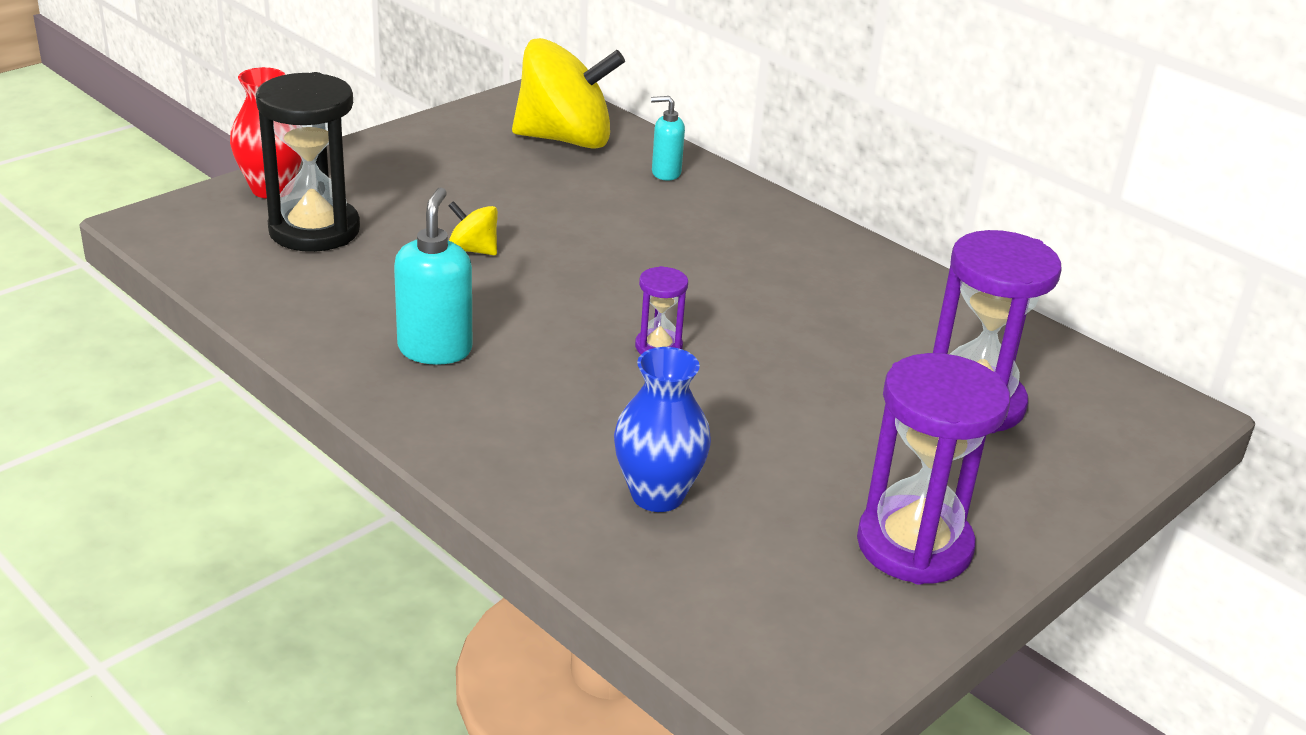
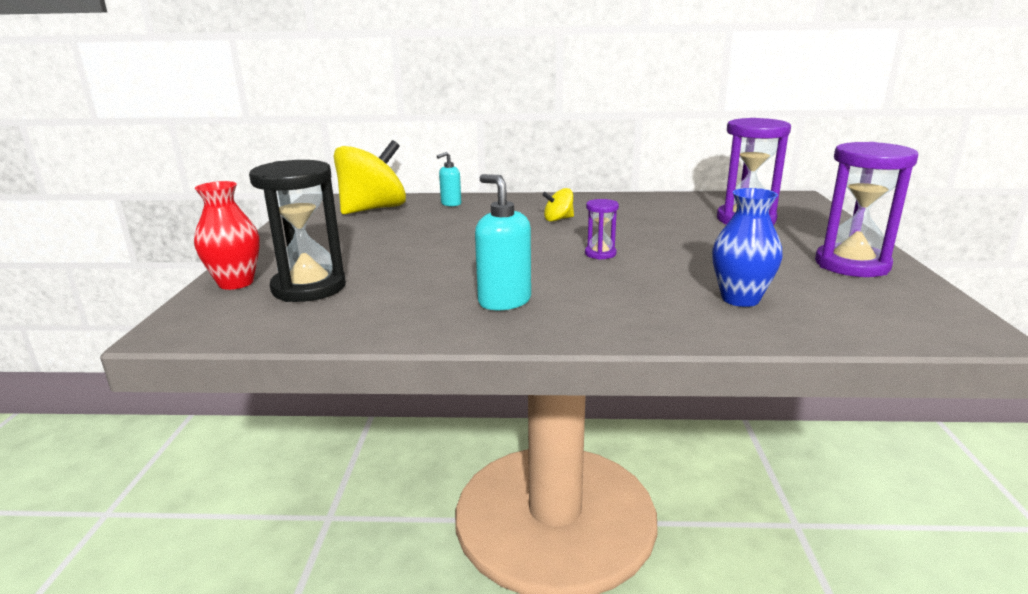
camera: 40 degrees left, 10 degrees down
yellow spinning top [448,201,498,255] -> yellow spinning top moved to [542,188,574,222]

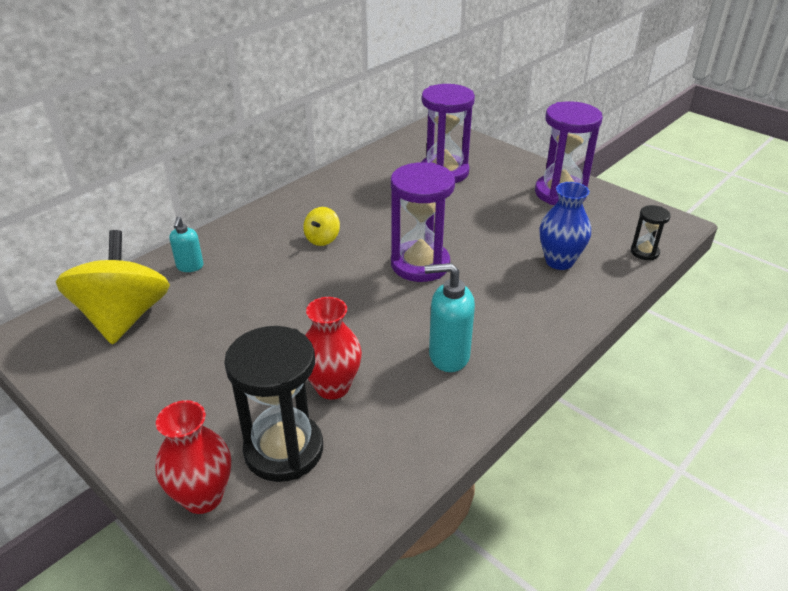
camera: 50 degrees left, 15 degrees up
purple hourglass [585,199,619,260] -> purple hourglass [391,163,455,282], size x2.07
none -> red vase [305,297,362,400]
none -> black hourglass [631,205,671,260]

